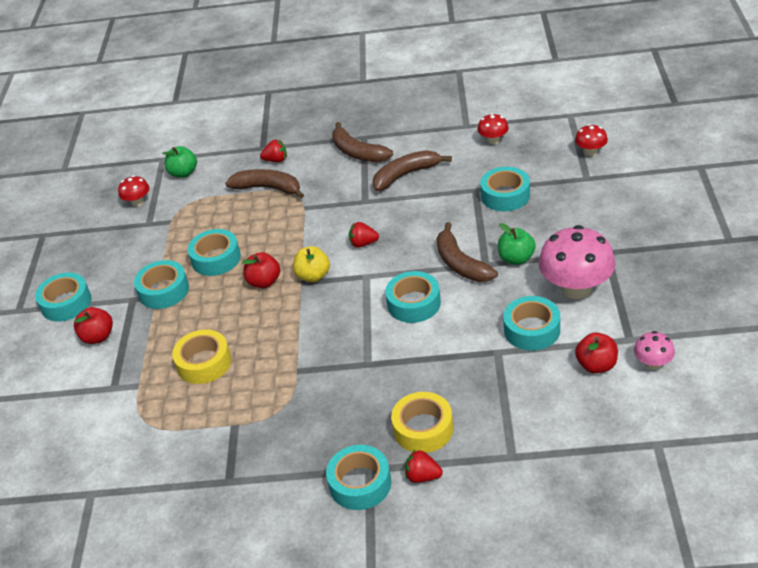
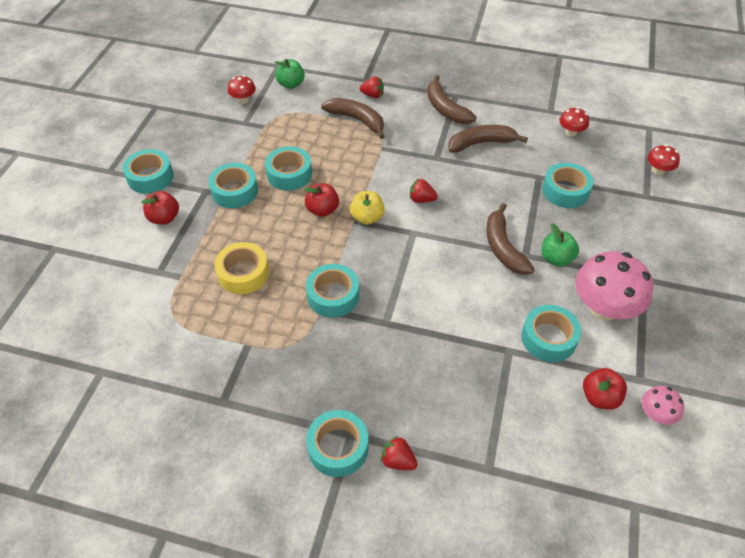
camera: 10 degrees right, 10 degrees up
turquoise tape [385,271,441,323] -> turquoise tape moved to [306,264,359,318]
yellow tape [391,392,453,453] -> none

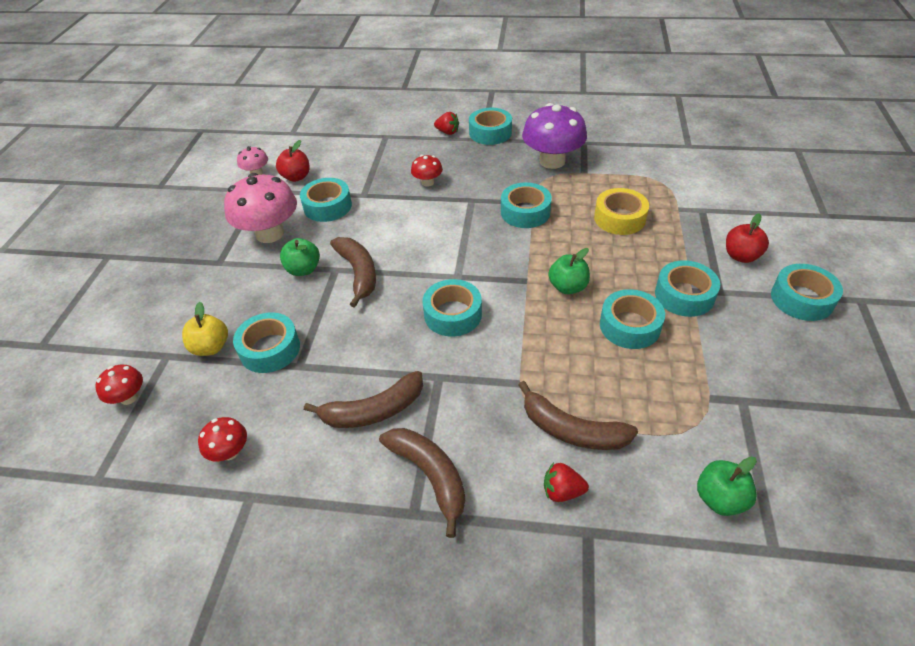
camera: 175 degrees right, 5 degrees down
red mushroom [228,75,256,104] -> red mushroom moved to [411,155,443,187]
red apple [304,183,339,217] -> green apple [548,248,590,294]
yellow apple [350,191,385,225] -> yellow apple moved to [182,302,228,356]
red strawberry [410,178,438,203] -> turquoise tape [422,279,482,336]
none -> purple mushroom [522,103,587,169]

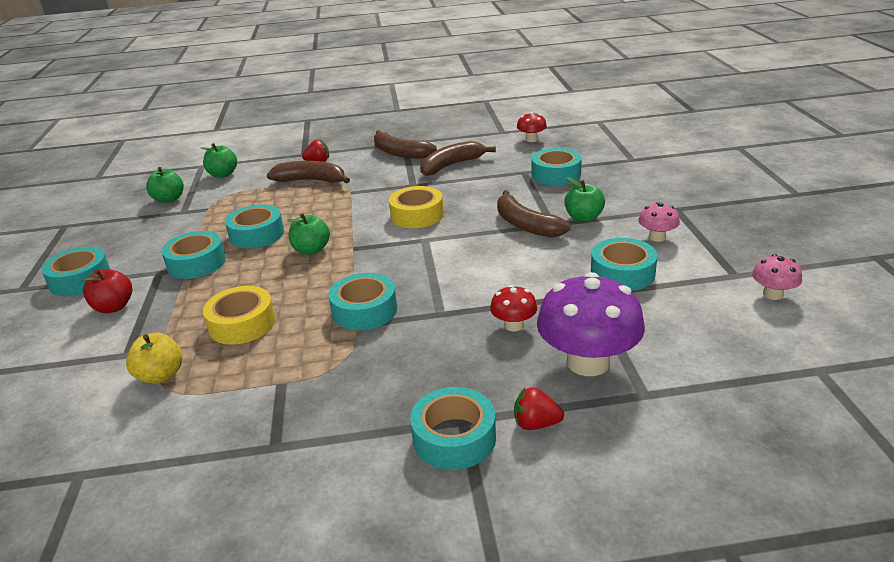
camera: 165 degrees right, 15 degrees down
red mushroom [95,364,143,405] -> none
yellow apple [182,302,228,356] -> yellow apple moved to [126,333,182,384]
pink mushroom [224,173,297,243] -> pink mushroom [638,202,680,242], size x0.49
red apple [276,140,310,182] -> none
turquoise tape [422,279,482,336] -> yellow tape [389,186,444,228]
purple mushroom [522,103,587,169] -> purple mushroom moved to [537,272,645,376]
none -> green apple [146,167,184,203]

